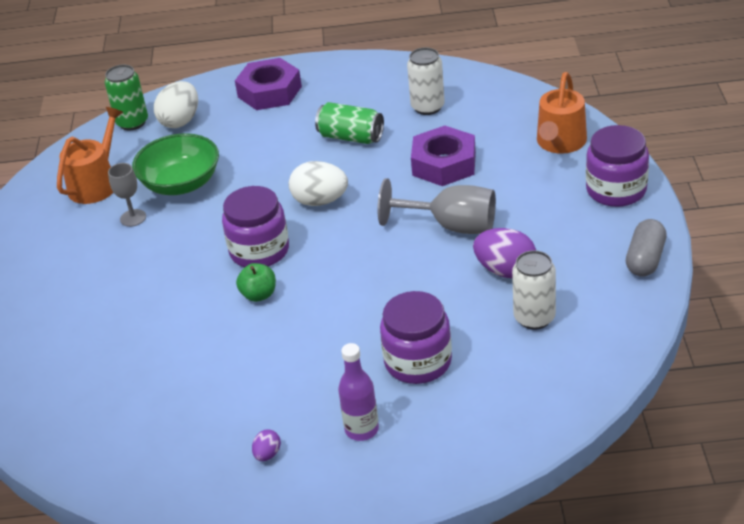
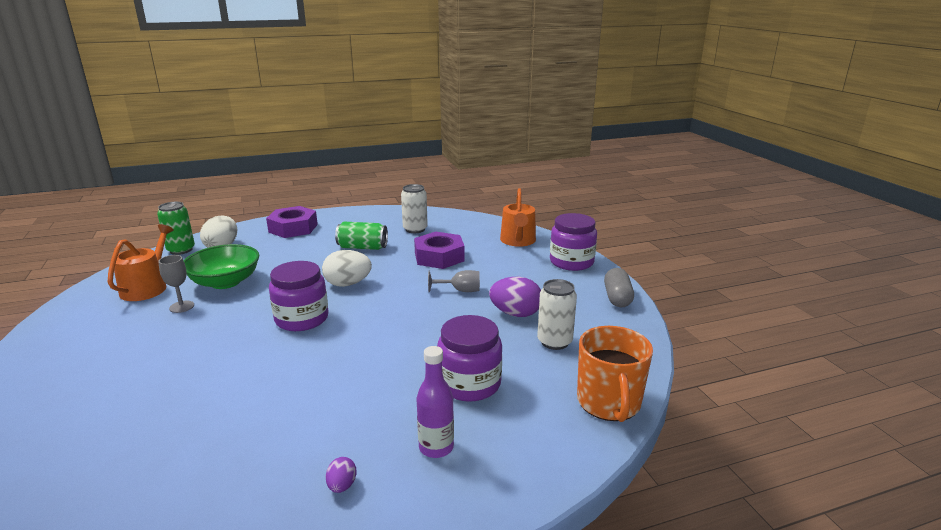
camera: 20 degrees left, 15 degrees down
green apple [236,263,276,302] -> none
grey goblet [377,178,496,234] -> grey goblet [428,270,480,293], size x0.58
none -> orange mug [577,326,653,422]

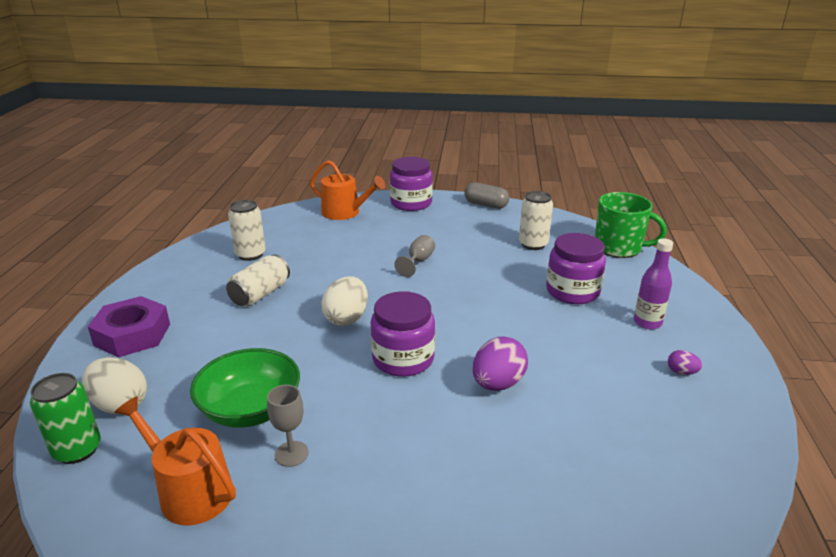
camera: 65 degrees left, 5 degrees up
green can [335,221,388,250] -> white can [226,254,290,307]
purple nut [414,232,465,269] -> none
purple egg [489,277,541,317] -> purple egg moved to [473,337,528,391]
orange mug [577,326,653,422] -> green mug [595,192,667,258]

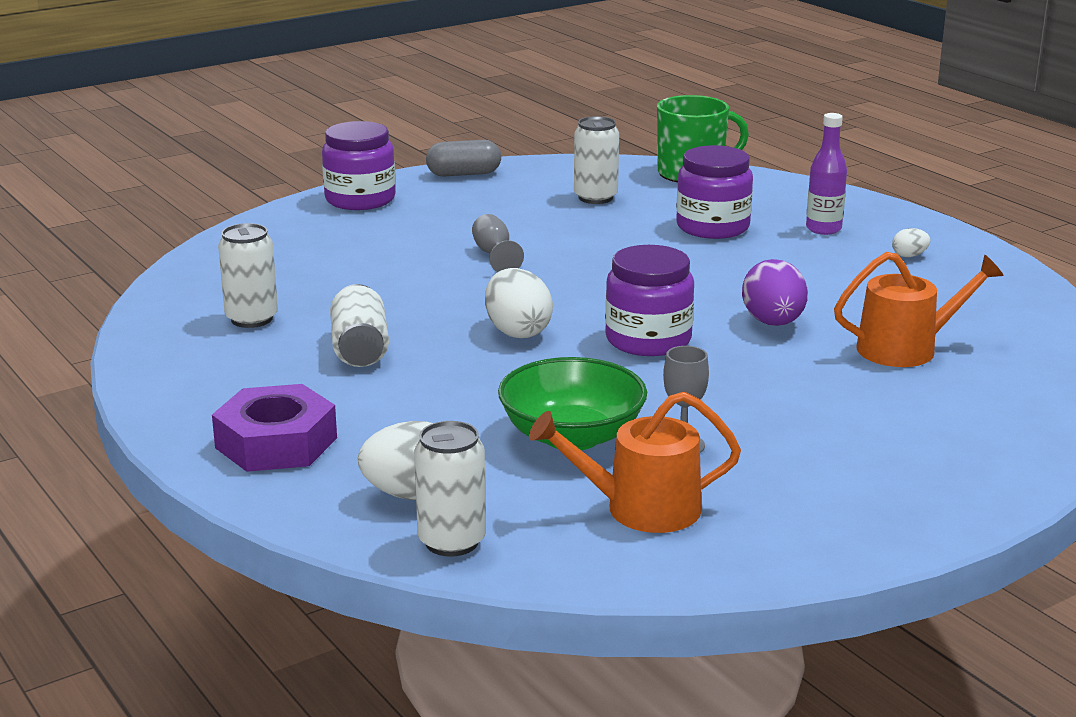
camera: 40 degrees left, 5 degrees down
green can [30,373,101,464] -> white can [414,421,486,557]
orange watering can [310,160,385,220] -> orange watering can moved to [834,252,1004,367]
purple egg [668,350,702,375] -> white egg [892,228,931,257]

